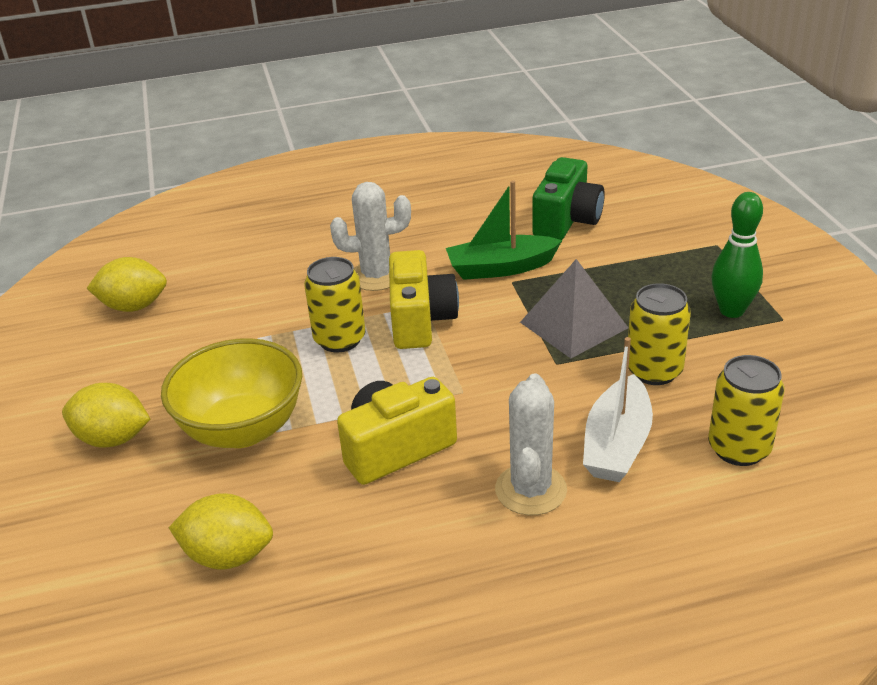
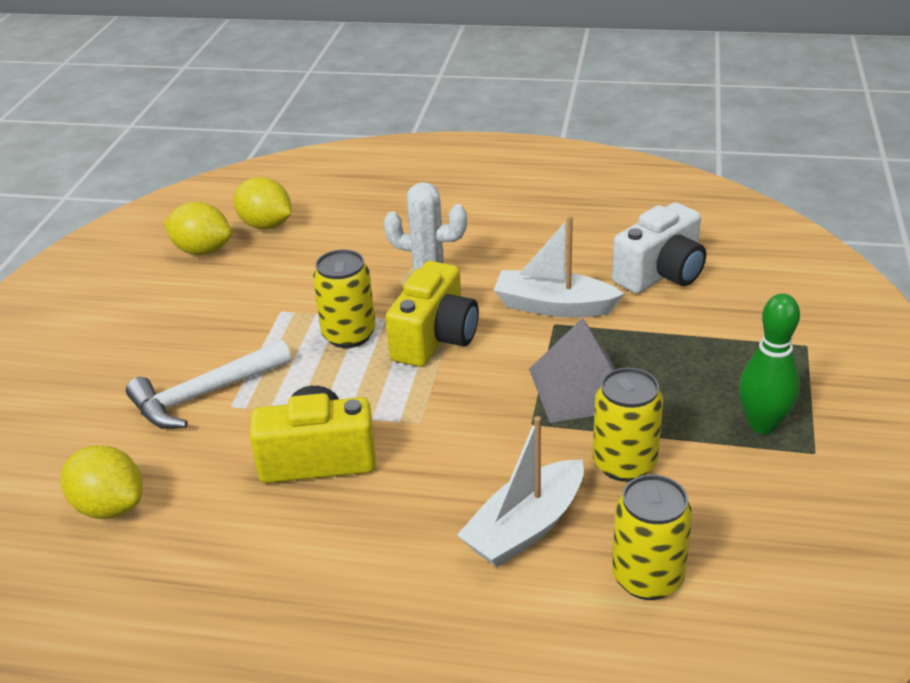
camera: 25 degrees right, 0 degrees up
yellow lemon [62,383,150,447] -> yellow lemon moved to [233,177,291,229]
yellow bowl [161,338,302,448] -> white hammer [126,340,291,429]
green boat [446,180,562,280] -> white boat [493,216,624,318]
white cactus [495,374,567,515] -> none
green camera [532,157,605,240] -> white camera [612,202,706,294]

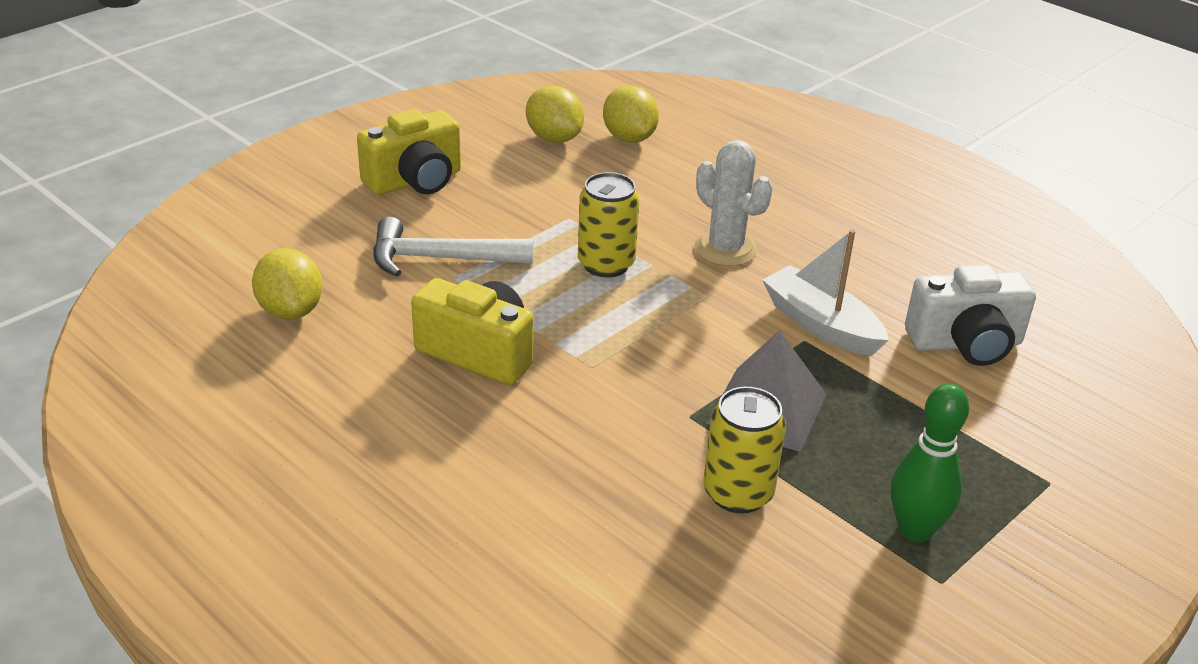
camera: 30 degrees right, 0 degrees up
yellow camera [386,261,479,367] -> yellow camera moved to [357,109,461,195]
white boat [457,416,584,567] -> none
yellow can [612,475,693,600] -> none

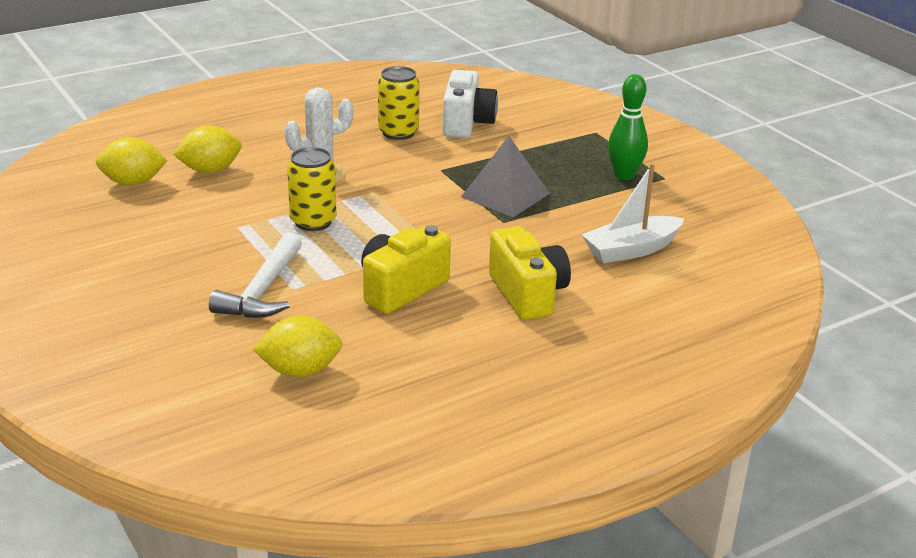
camera: 75 degrees left, 5 degrees down
yellow camera [357,109,461,195] -> yellow camera moved to [489,226,571,320]
yellow lemon [526,86,584,143] -> yellow lemon moved to [173,126,242,173]
yellow can [703,387,786,514] -> yellow can moved to [378,66,420,140]
white boat [762,229,889,356] -> white boat moved to [582,163,684,264]

